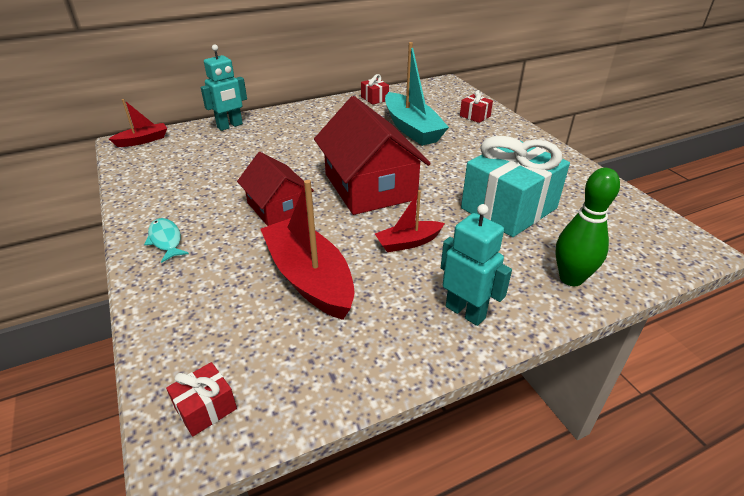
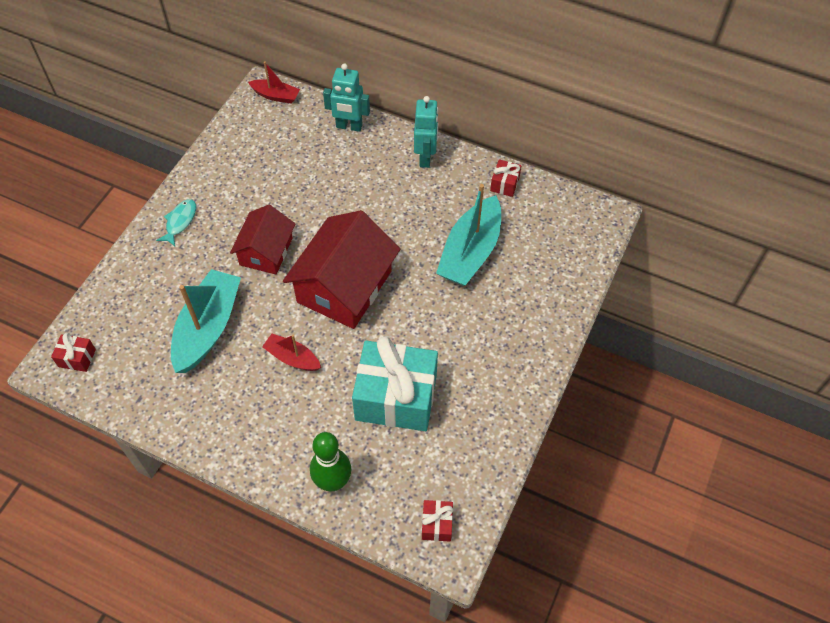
camera: 50 degrees right, 20 degrees up
red boat [260,180,355,320] -> turquoise boat [171,269,241,373]
turquoise robot [441,204,512,326] -> turquoise robot moved to [414,96,439,168]
red gift [460,90,493,123] -> red gift moved to [422,500,453,542]

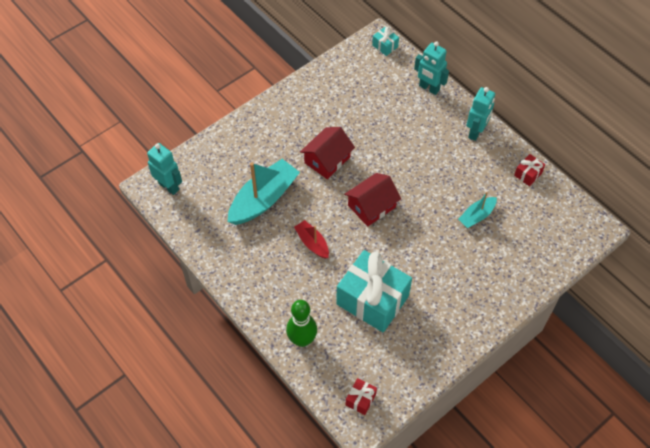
camera: 25 degrees right, 0 degrees up
red gift [51,333,96,372] -> turquoise robot [147,143,182,195]
turquoise fish [156,199,196,246] -> none
red boat [248,61,300,104] -> turquoise gift [372,27,399,56]
red house [283,210,400,329] -> red house [344,173,401,227], size x0.61
turquoise boat [436,184,501,286] -> turquoise boat [458,191,497,228], size x0.53

